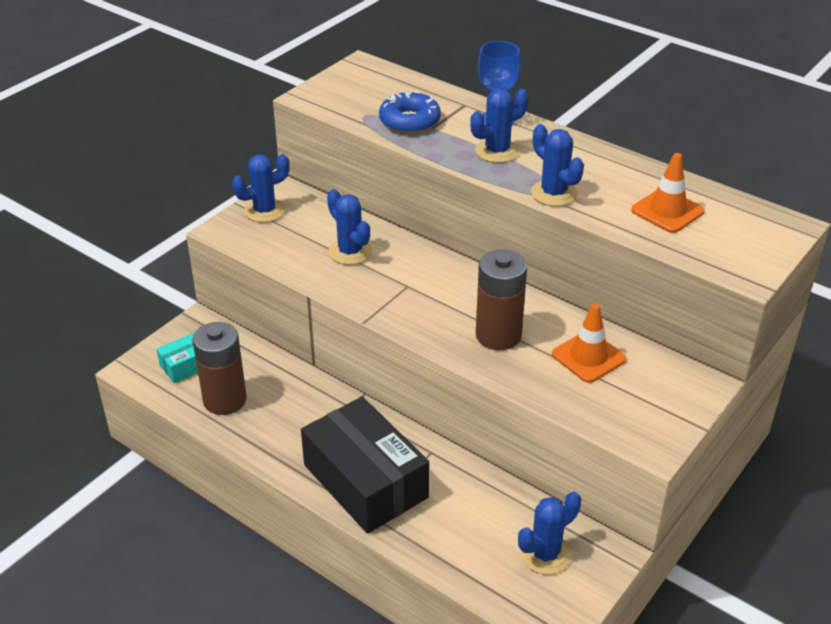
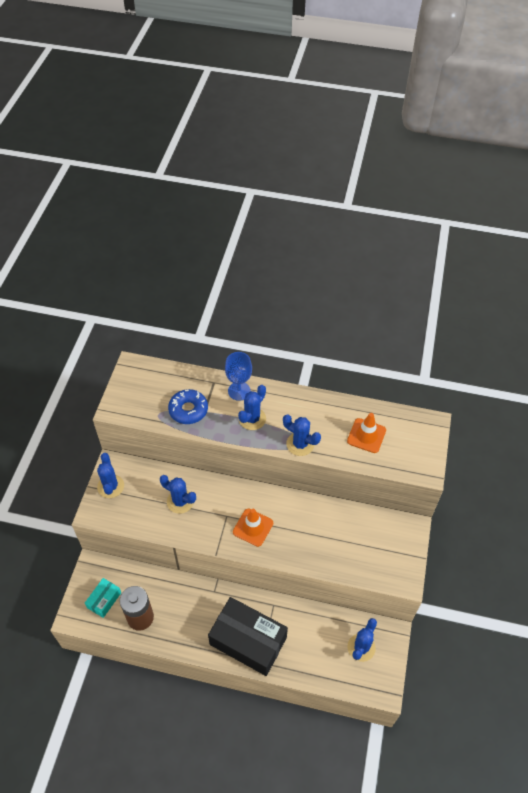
camera: 25 degrees left, 15 degrees up
blue cactus [232,154,290,222] -> blue cactus turned 45 degrees counterclockwise [97,453,124,498]
brown battery [476,250,527,350] -> none
orange traffic cone [552,303,626,383] -> orange traffic cone moved to [233,509,273,547]

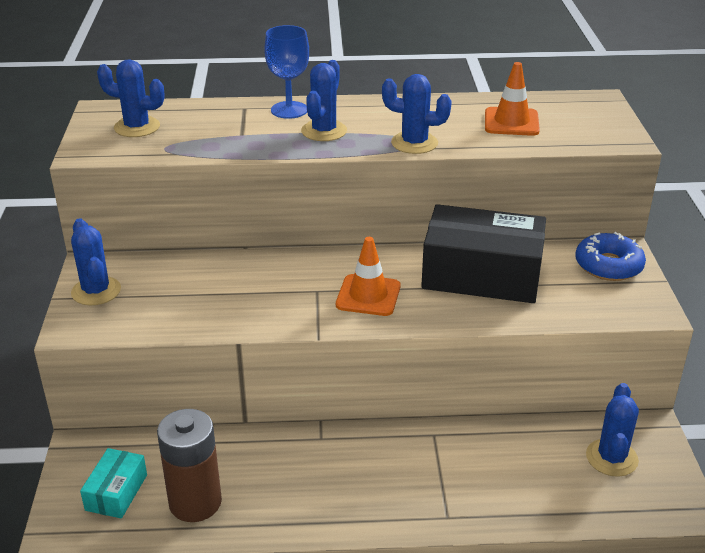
camera: 15 degrees left, 20 degrees down
blue cactus [160,475,196,514] -> blue cactus moved to [97,59,165,137]
blue donut [168,389,208,424] -> blue donut moved to [575,232,646,281]
black box [208,597,288,676] -> black box moved to [421,204,546,303]

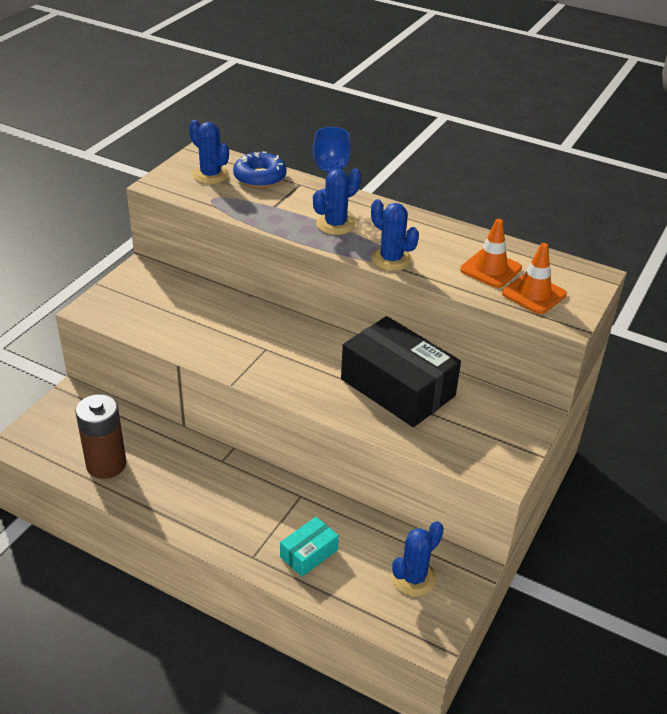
camera: 30 degrees right, 5 degrees up
blue cactus [71,218,121,305] -> none
turquoise box [80,448,147,518] -> turquoise box moved to [280,517,339,577]
orange traffic cone [336,237,400,316] -> orange traffic cone moved to [502,243,567,314]
blue donut [575,232,646,281] -> blue donut moved to [233,151,287,188]

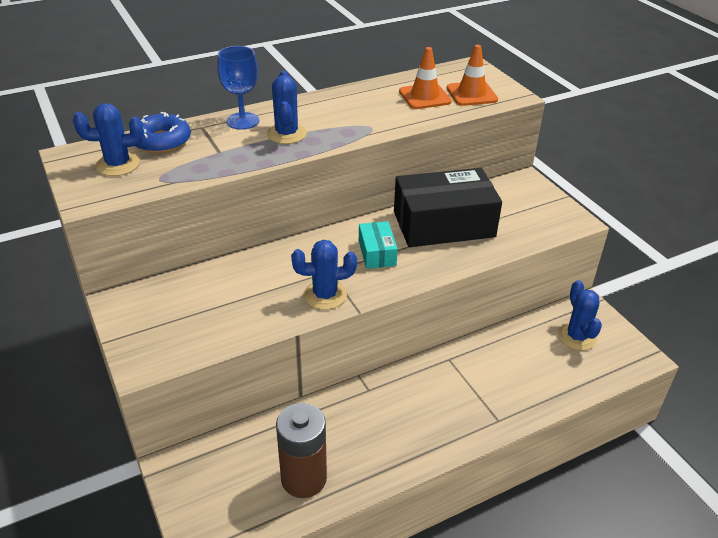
camera: 55 degrees left, 0 degrees up
turquoise box [280,517,339,577] -> turquoise box moved to [359,221,398,269]
blue cactus [371,199,419,271] -> blue cactus moved to [291,240,357,310]

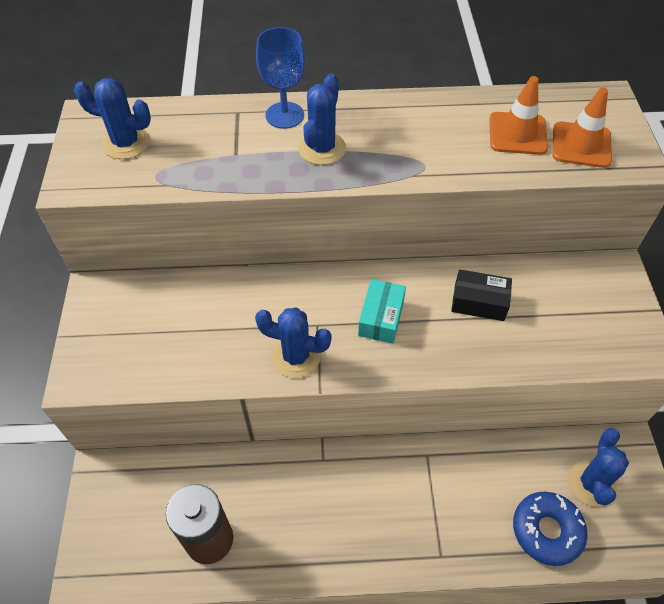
camera: 25 degrees right, 15 degrees up
blue donut [136,112,191,153] -> blue donut moved to [513,492,588,566]
black box [394,168,502,247] -> black box [451,269,512,321], size x0.48

